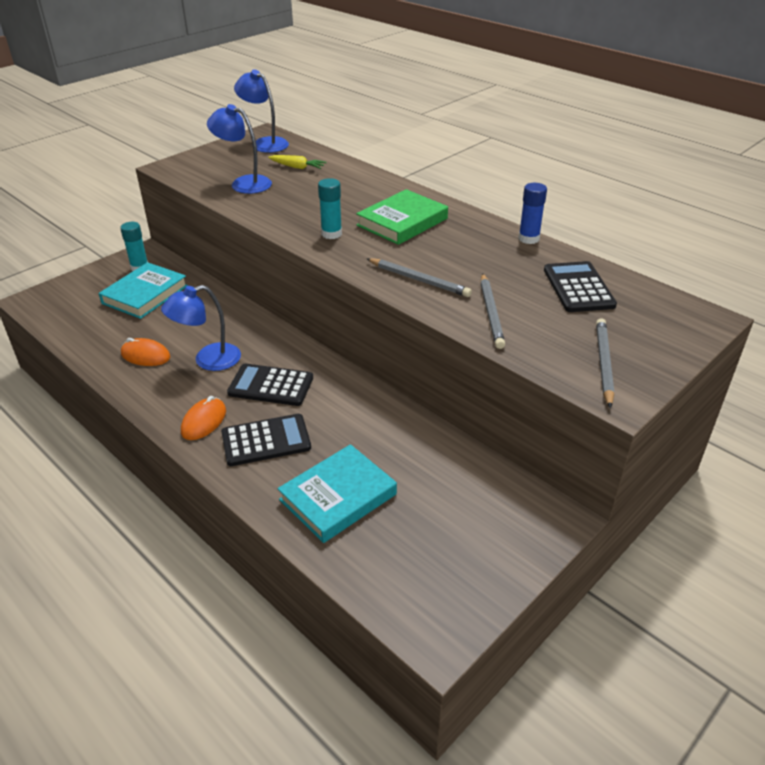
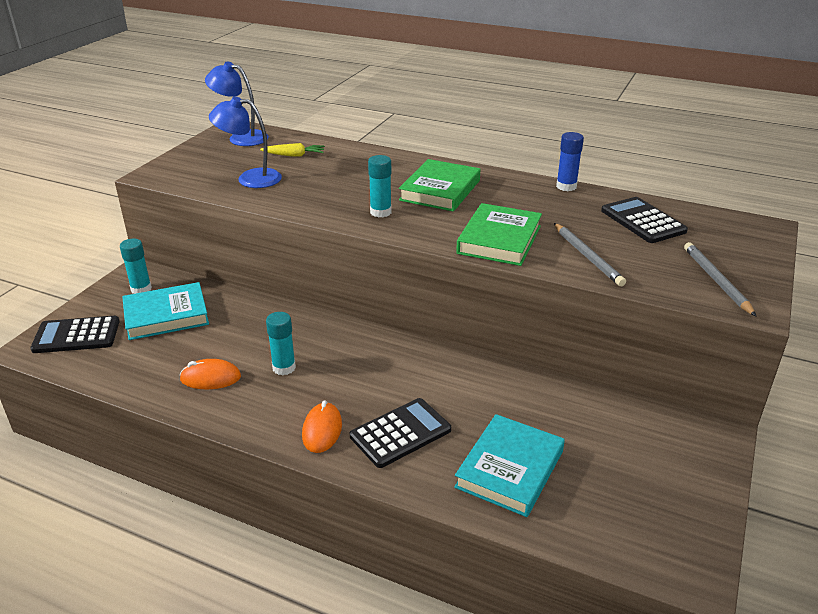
camera: 20 degrees left, 5 degrees down
turquoise book [99,262,188,319] -> turquoise book turned 60 degrees clockwise [122,282,209,340]
blue lamp [161,285,241,371] -> turquoise glue stick [266,312,296,375]
black calculator [227,363,313,406] -> black calculator moved to [30,316,120,353]
grey pencil [367,258,472,297] -> green book [456,203,542,266]

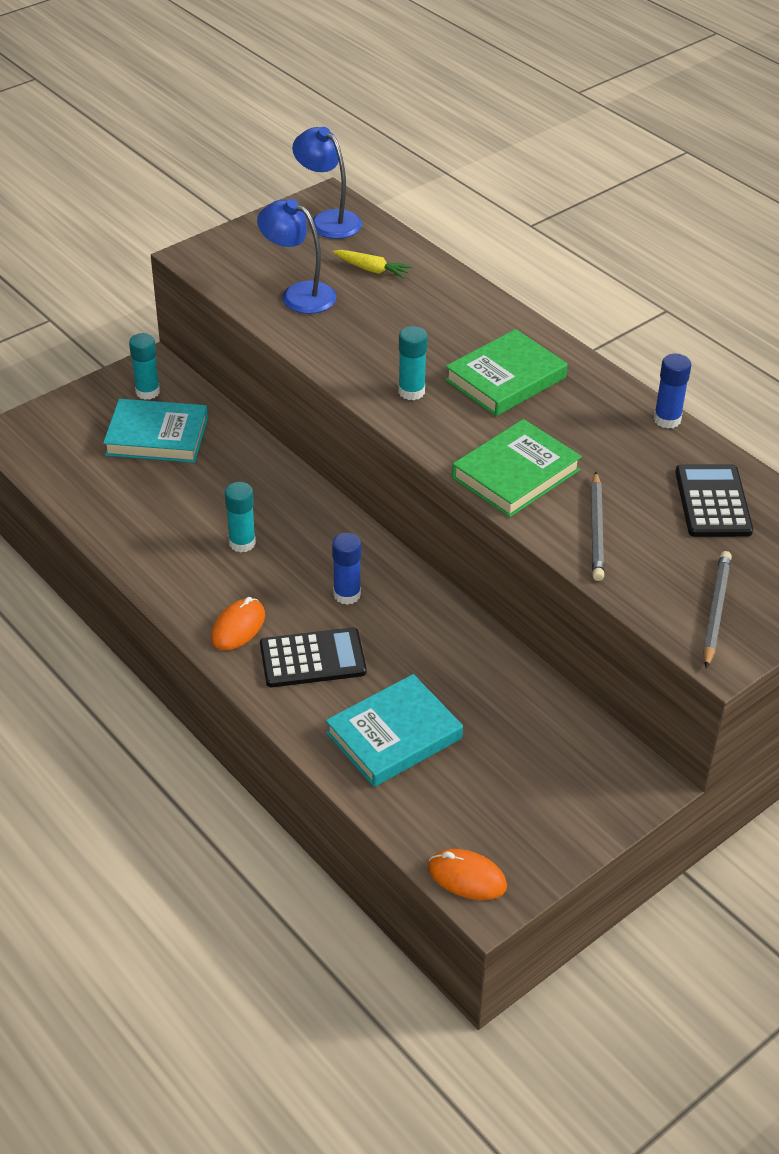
camera: 25 degrees right, 10 degrees up
black calculator [30,316,120,353] -> none
orange mouse [179,359,241,389] -> orange mouse moved to [428,849,507,900]
none -> blue glue stick [332,533,361,605]

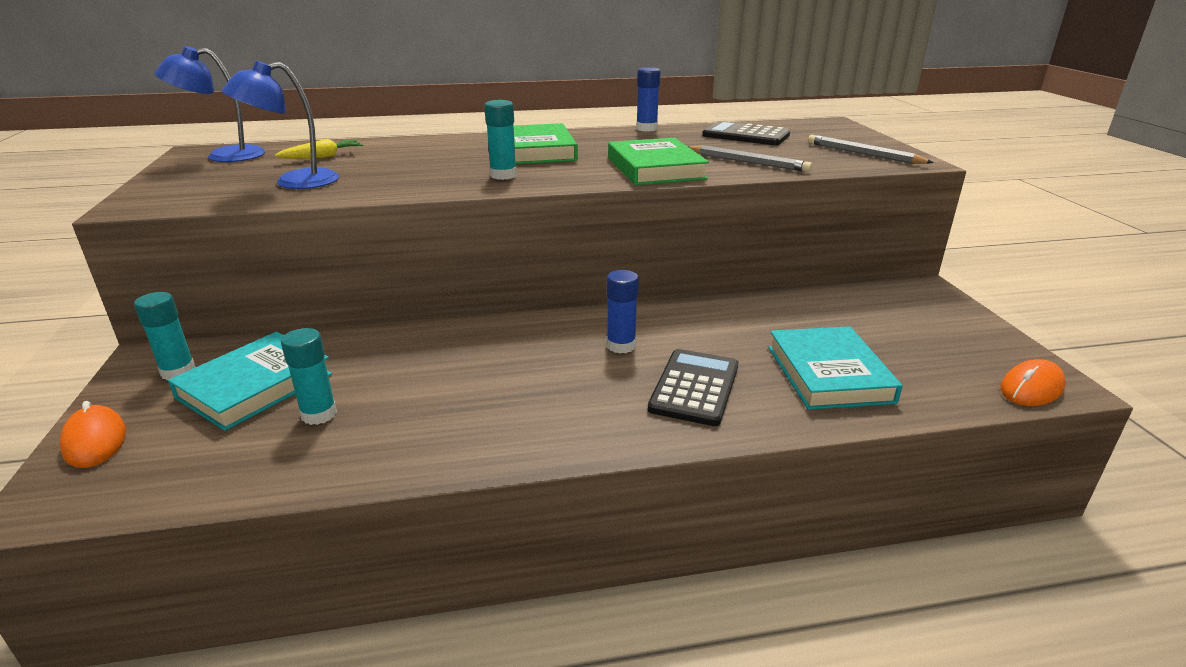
camera: 60 degrees left, 15 degrees down
orange mouse [211,597,265,650] -> orange mouse moved to [60,401,126,468]
turquoise glue stick [225,482,256,552] -> turquoise glue stick moved to [281,328,337,425]

